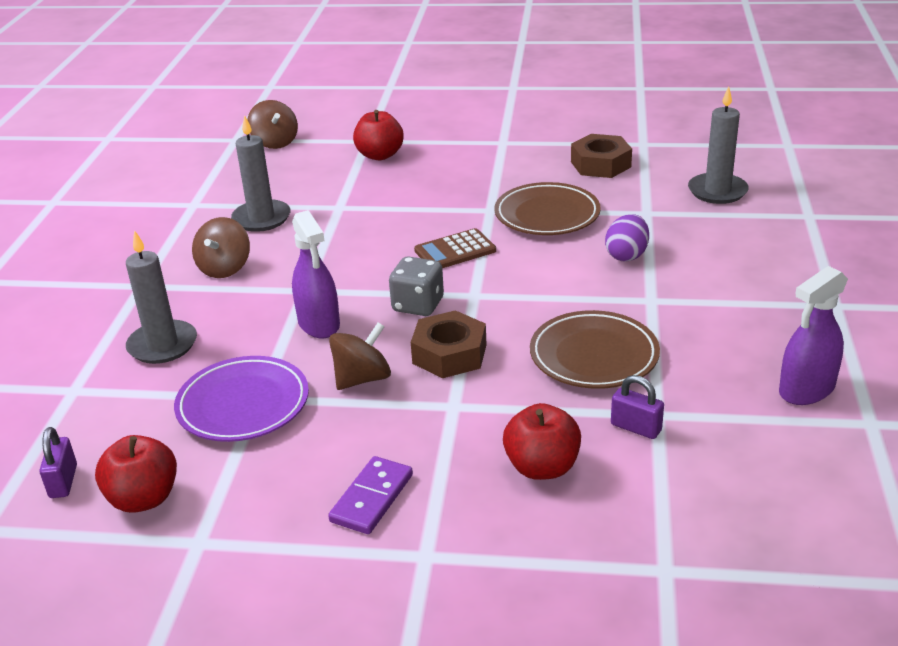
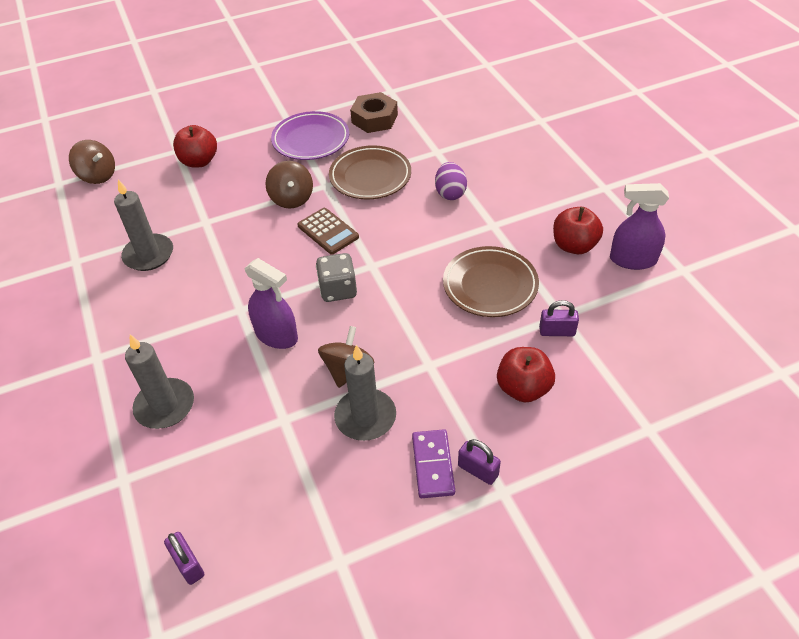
camera: 30 degrees left, 15 degrees up
red apple [95,435,177,513] -> red apple moved to [553,207,603,254]
purple plate [174,356,309,442] -> purple plate moved to [271,111,349,160]
brown spinning top [192,217,250,278] -> brown spinning top moved to [265,161,313,208]
brown nut [411,310,487,378] -> none
brown calculator [414,228,496,268] -> brown calculator turned 75 degrees counterclockwise [297,208,359,254]
grey candle [688,87,749,204] -> grey candle moved to [334,345,396,441]
purple spray bottle [779,266,848,405] -> purple spray bottle turned 75 degrees clockwise [610,183,669,270]
none -> purple padlock [458,439,501,485]

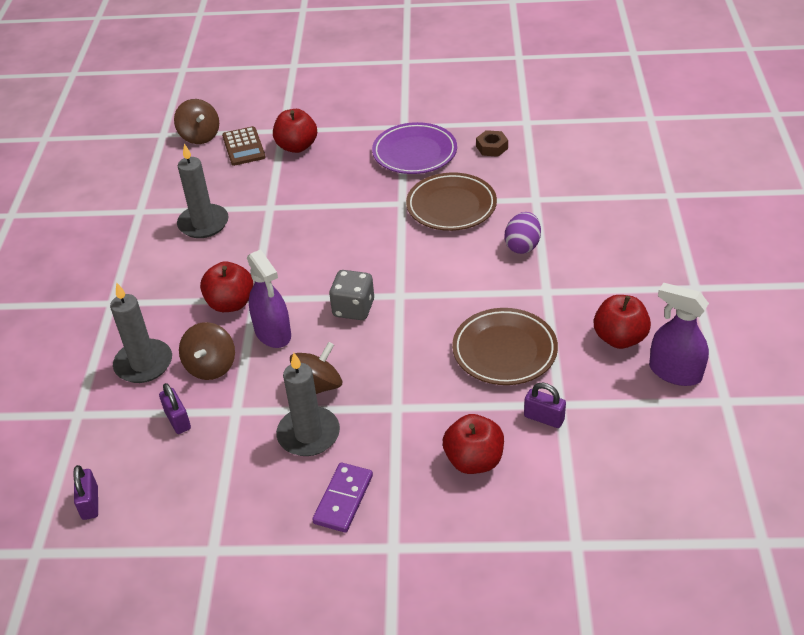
camera: 25 degrees right, 5 degrees down
brown spinning top [265,161,313,208] -> brown spinning top moved to [179,322,235,380]
brown calculator [297,208,359,254] -> brown calculator moved to [222,126,266,166]
brown nut [350,92,398,133] -> brown nut [476,130,508,157], size x0.61
purple padlock [458,439,501,485] -> purple padlock moved to [159,383,191,434]
none -> red apple [200,262,253,312]

